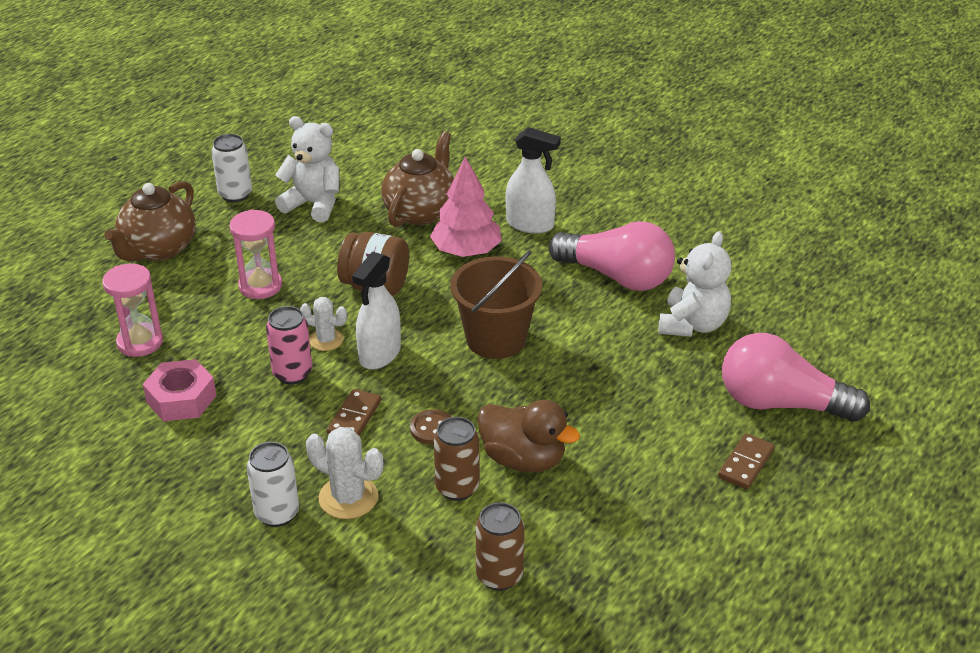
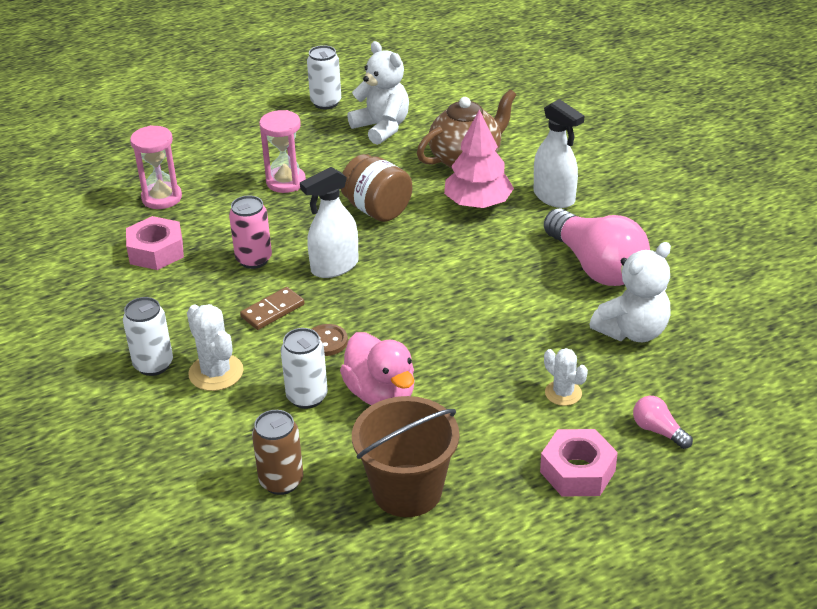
camera: 30 degrees right, 0 degrees up
brown teapot [104,181,196,261] -> none
white cactus [300,297,347,351] -> white cactus moved to [544,348,588,406]
brown can [433,417,480,501] -> white can [281,328,328,409]
brown bucket [450,250,542,359] -> brown bucket moved to [352,396,459,517]
brown duck [477,400,580,473] -> pink duck [340,332,415,405]
brown domino [718,433,775,489] -> pink nut [540,429,618,497]
pink light bulb [722,333,870,422] -> pink light bulb [633,396,693,449], size x0.44

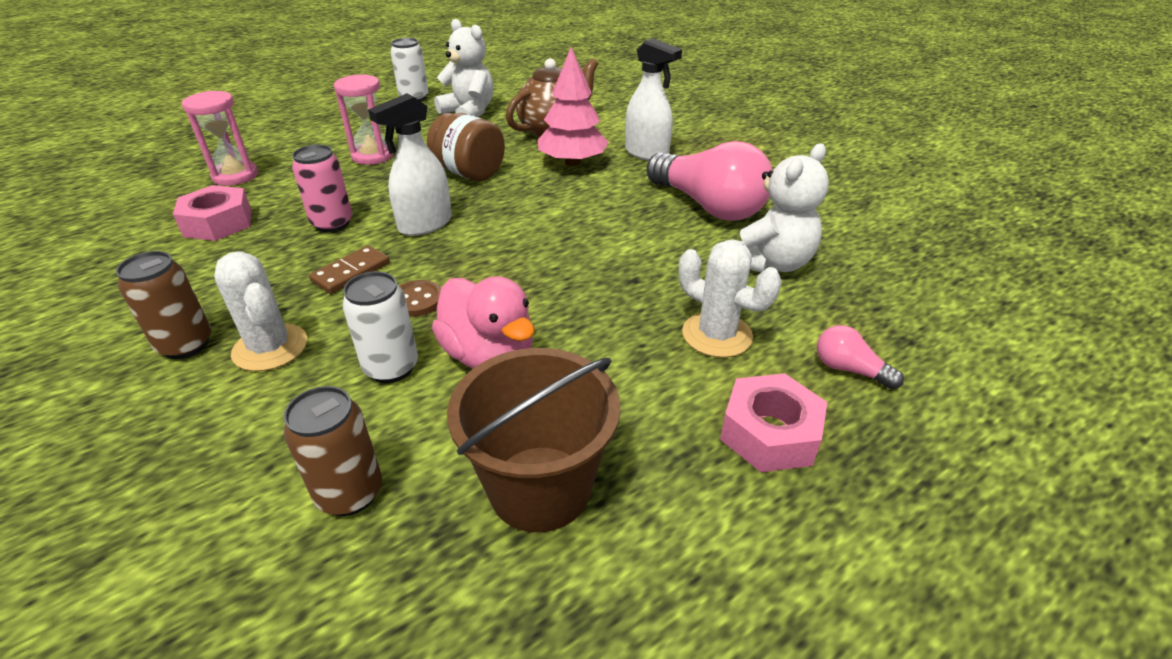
camera: 10 degrees left, 0 degrees up
white can [123,297,173,376] -> brown can [116,251,211,359]
white cactus [544,348,588,406] -> white cactus [679,240,782,358], size x1.53

